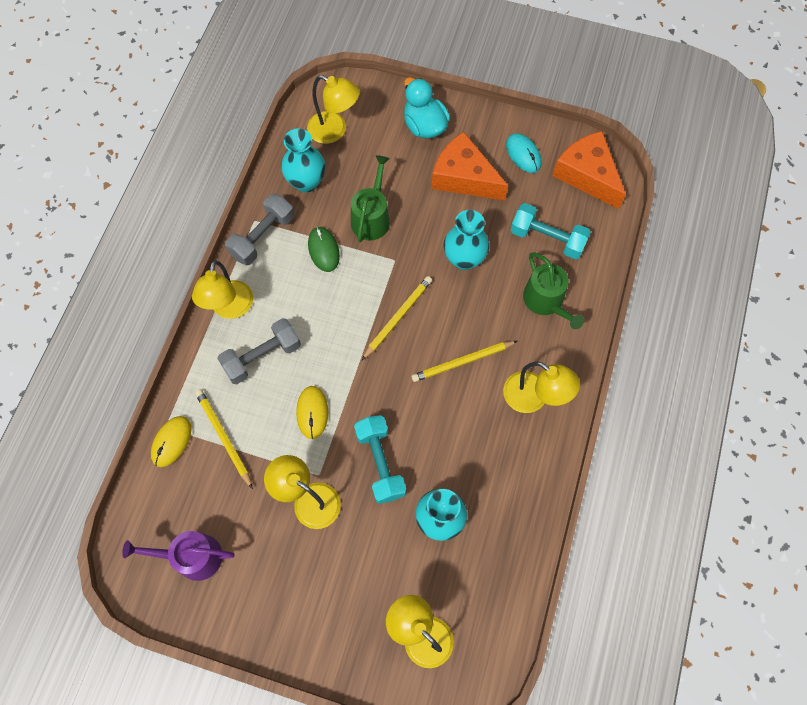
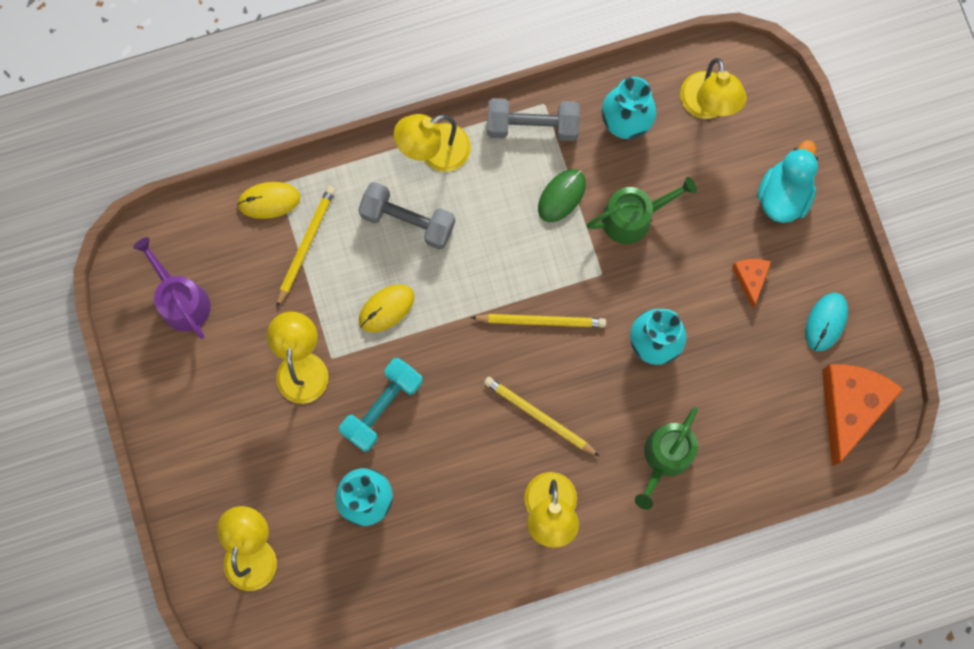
camera: 55 degrees right, 10 degrees up
orange cheese [431,132,508,201] -> orange cheese [732,259,771,308], size x0.49
turquoise dumbbell [511,203,591,259] -> none

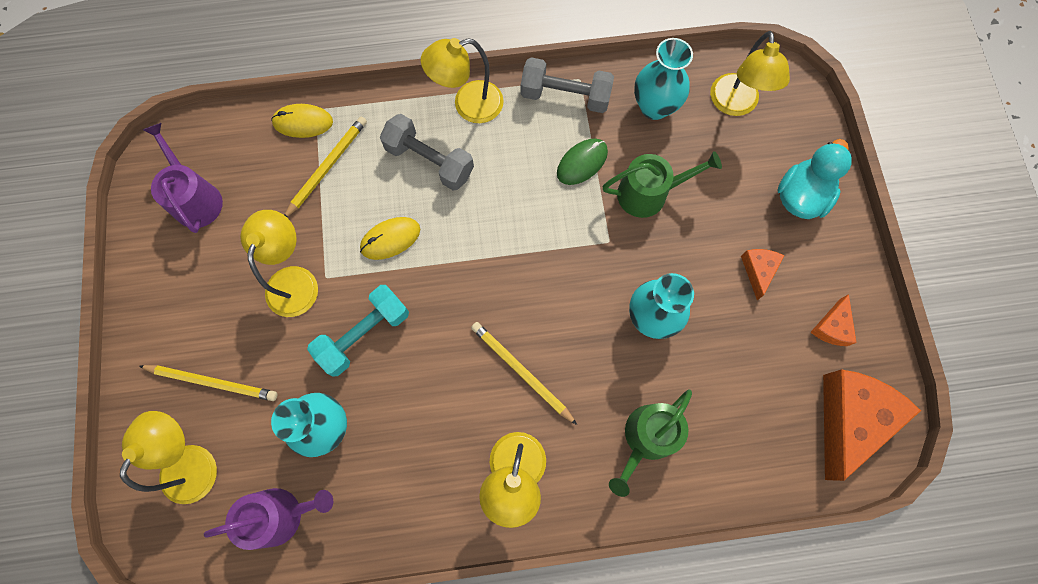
camera: 10 degrees right, 5 degrees down
yellow pencil [471,314,606,328] -> yellow pencil moved to [139,365,278,401]
turquoise mouse [805,293,848,352] -> orange cheese [810,294,857,346]
none -> purple watering can [204,488,333,550]

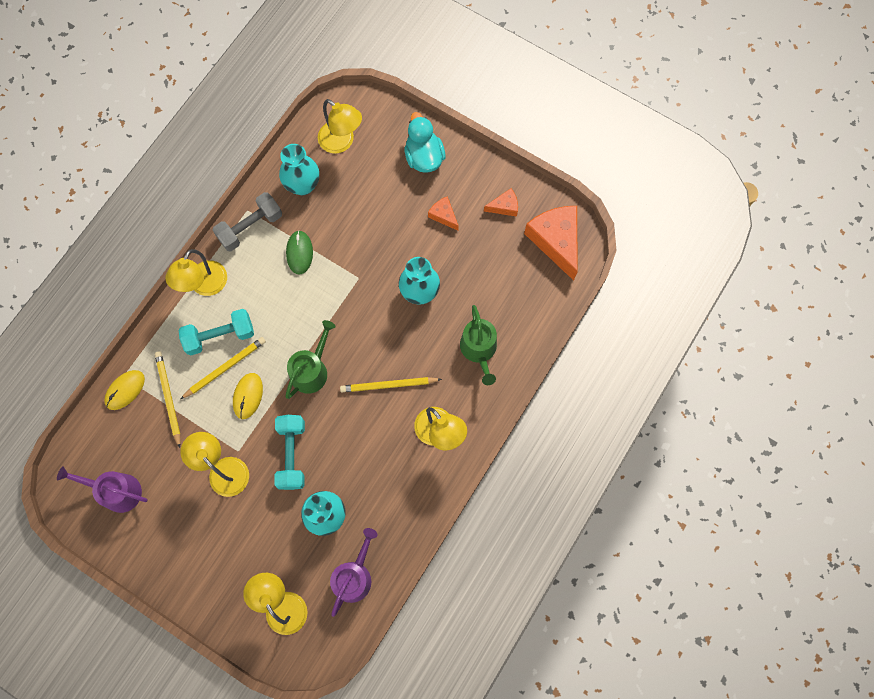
camera: 50 degrees left, 0 degrees up
yellow pencil [139,365,278,401] -> yellow pencil moved to [181,337,266,399]
grey dumbbell [380,114,474,191] -> turquoise dumbbell [179,309,254,355]
green watering can [602,151,722,218] -> green watering can moved to [285,320,336,399]
orange cheese [810,294,857,346] -> orange cheese turned 75 degrees counterclockwise [484,188,518,217]

